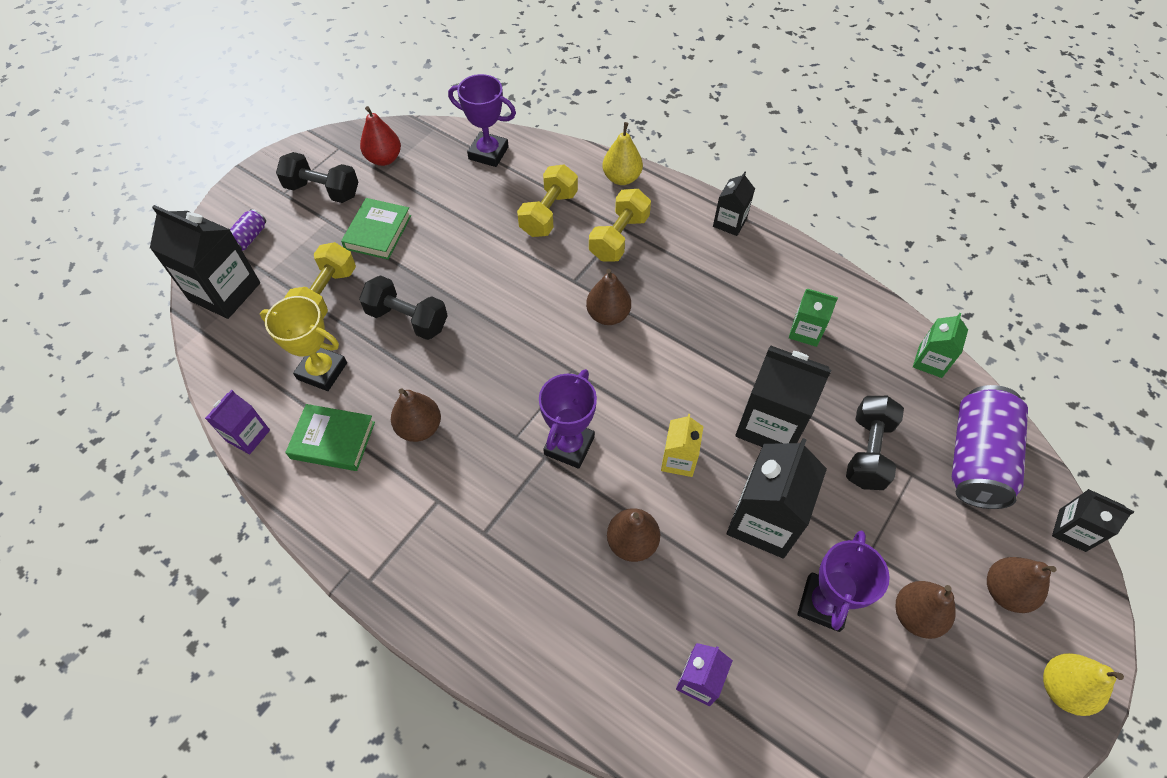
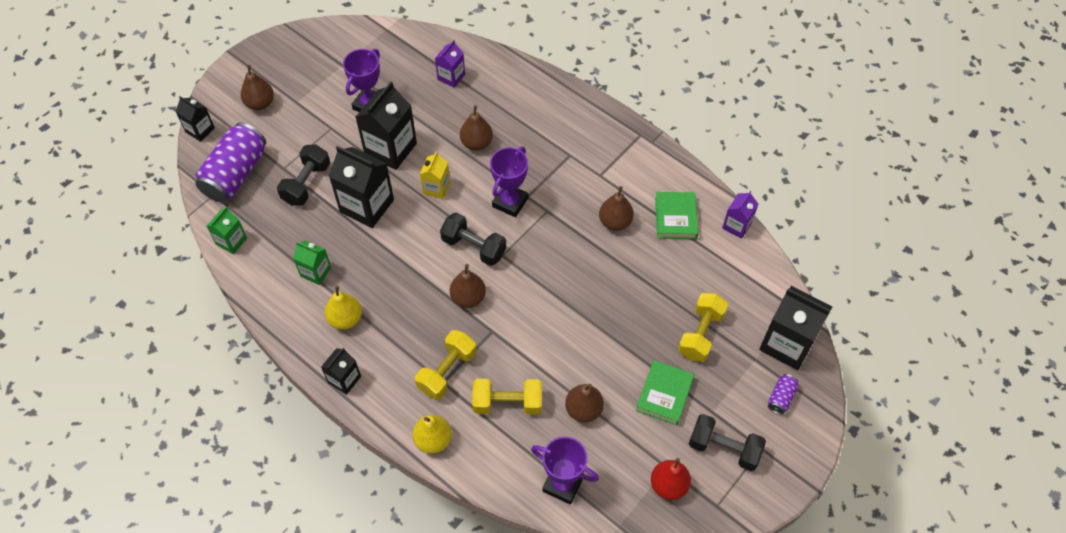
camera: 175 degrees left, 0 degrees up
yellow trophy [260,296,347,391] -> none
green book [285,404,375,471] -> green book turned 75 degrees clockwise [655,192,698,239]
black dumbbell [359,275,448,340] -> black dumbbell moved to [440,212,506,266]
yellow dumbbell [517,164,578,237] -> yellow dumbbell turned 60 degrees clockwise [472,379,542,415]
brown pear [895,581,956,639] -> brown pear moved to [565,384,604,422]
yellow pear [1043,653,1124,716] -> yellow pear moved to [325,286,362,330]

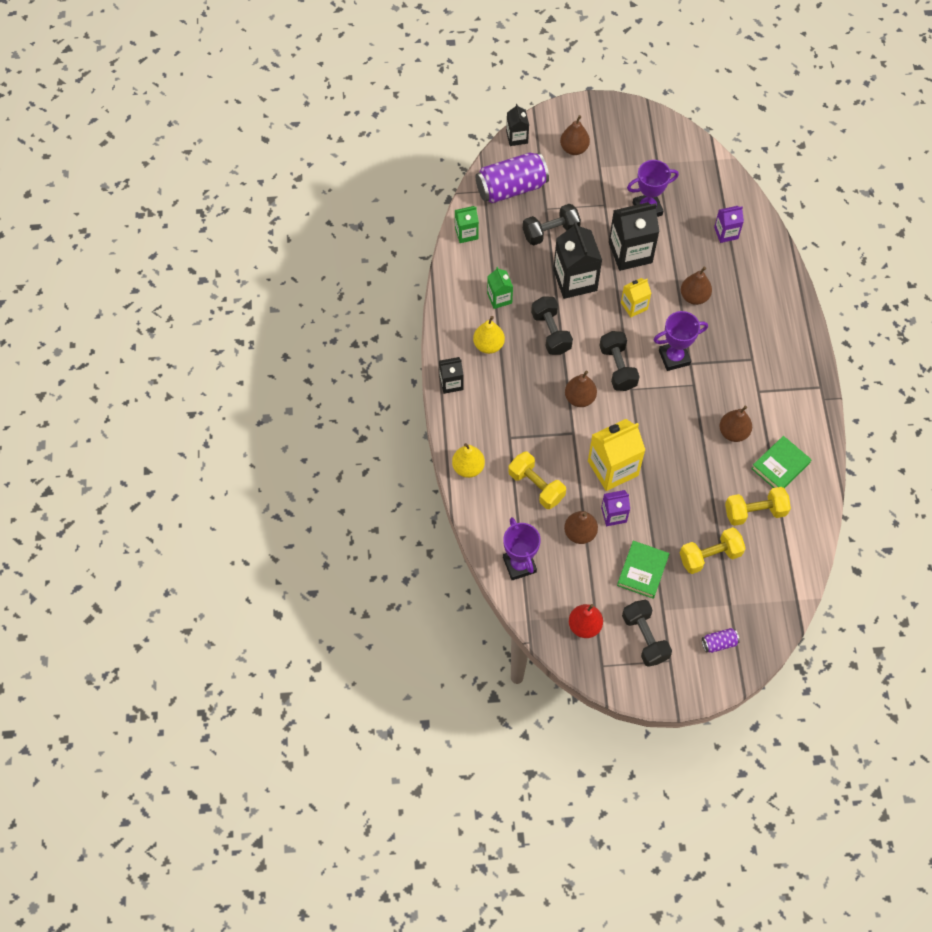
camera: 45 degrees right, 5 degrees up
yellow dumbbell [415,330,477,400] -> yellow dumbbell moved to [725,487,791,526]
green book [636,360,694,425] -> green book turned 45 degrees counterclockwise [617,541,669,599]
purple carton [722,191,758,239] -> purple carton moved to [601,490,630,526]
black carton [759,286,833,370] -> none
none -> black dumbbell [531,296,573,355]
none -> yellow carton [588,419,645,491]

